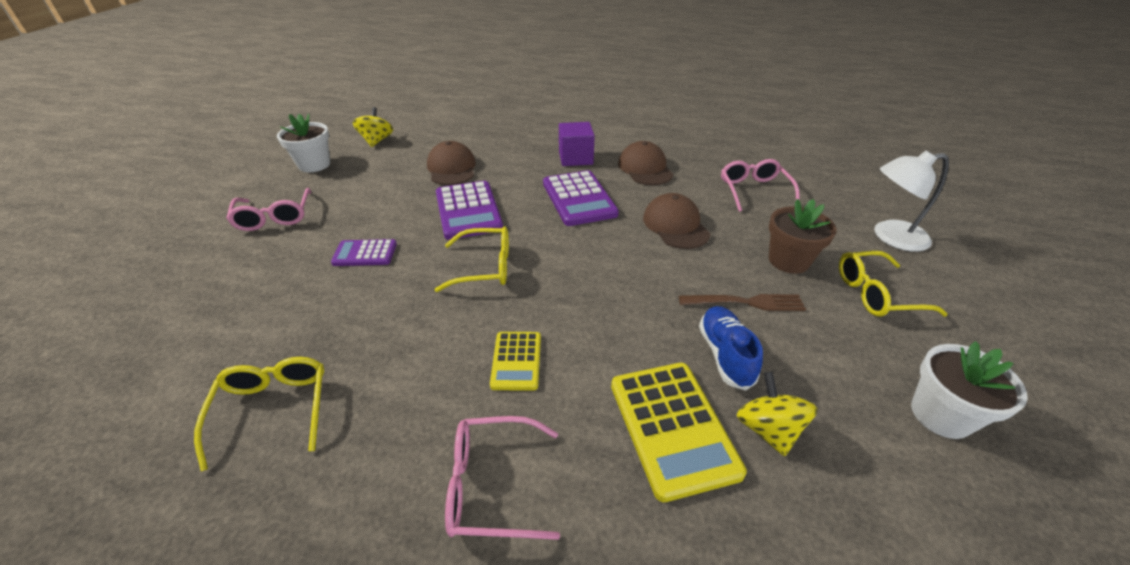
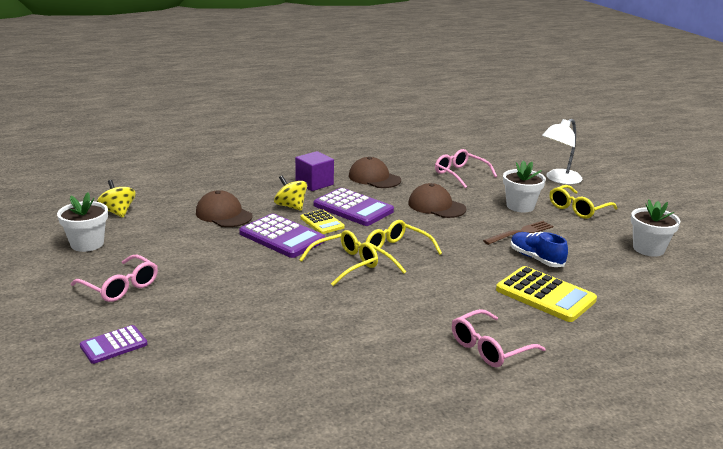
camera: 35 degrees left, 15 degrees down
yellow glasses [194,357,324,471] -> yellow glasses moved to [365,220,442,274]
purple calculator [331,239,397,266] -> purple calculator moved to [80,325,147,364]
yellow calculator [490,332,541,390] -> yellow calculator moved to [300,209,345,234]
yellow spinning top [736,372,818,456] -> yellow spinning top moved to [274,175,307,211]
brown flower pot [769,199,837,274] -> white flower pot [503,160,546,212]

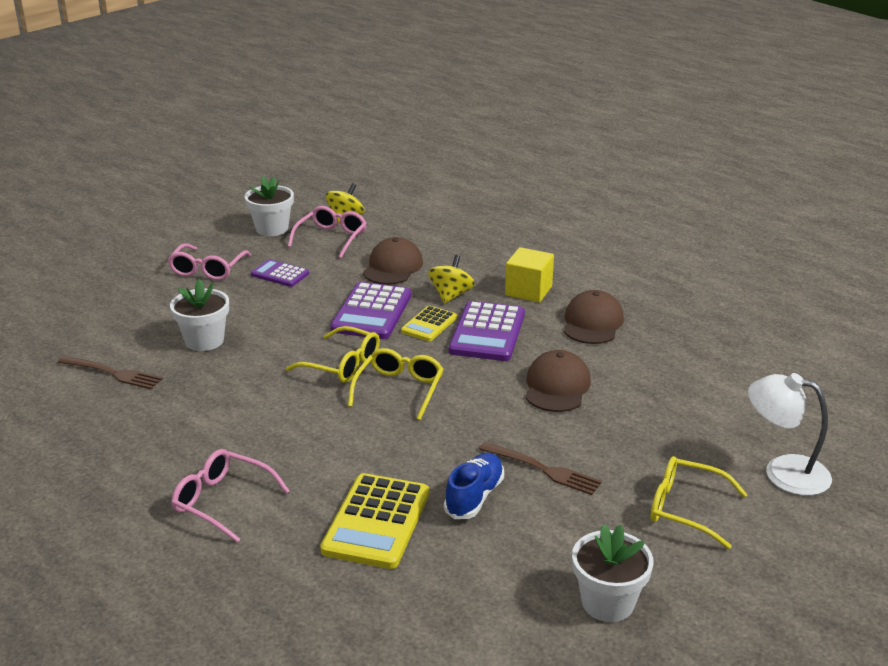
camera: 65 degrees right, 5 degrees up
purple calculator [80,325,147,364] -> purple calculator moved to [251,259,309,287]
purple cube [295,151,334,191] -> yellow cube [505,247,554,303]
pink glasses [435,149,497,188] -> pink glasses moved to [288,206,367,258]
white flower pot [503,160,546,212] -> white flower pot moved to [170,279,229,351]
none -> brown fork [58,356,163,389]

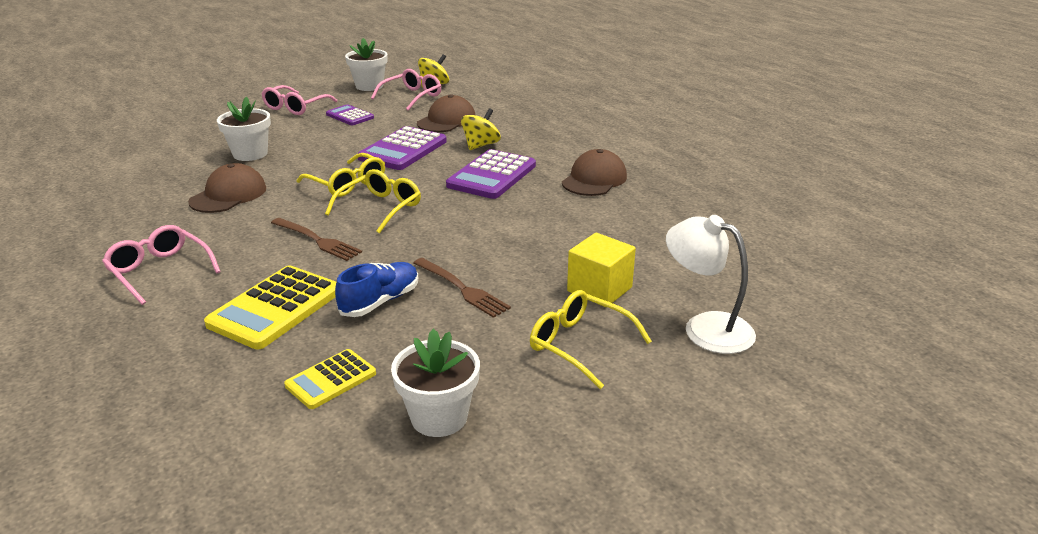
camera: 15 degrees right, 0 degrees up
brown fork [58,356,163,389] -> brown fork moved to [271,218,362,261]
yellow calculator [401,306,457,341] -> yellow calculator moved to [284,349,376,409]
yellow cube [505,247,554,303] -> yellow cube moved to [567,233,636,307]
brown cap [526,350,591,412] -> brown cap moved to [188,163,266,213]

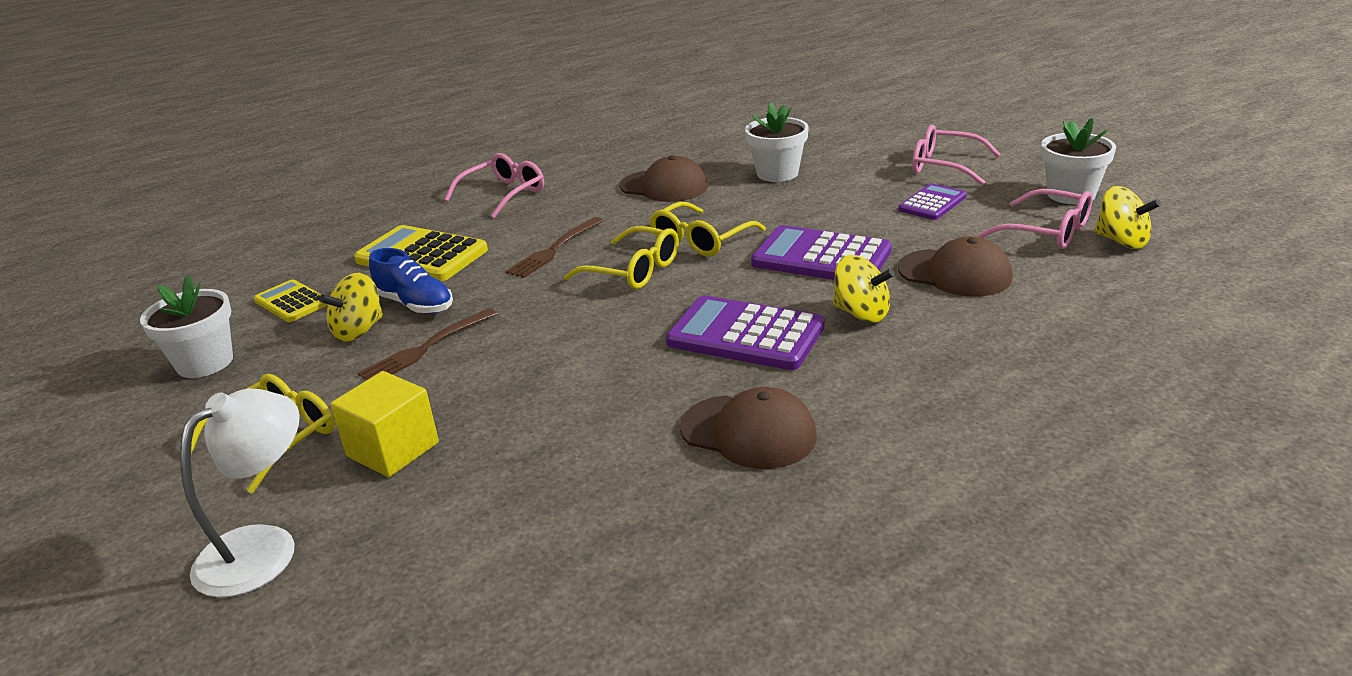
camera: 90 degrees right, 0 degrees up
none -> yellow spinning top [319,273,383,342]

